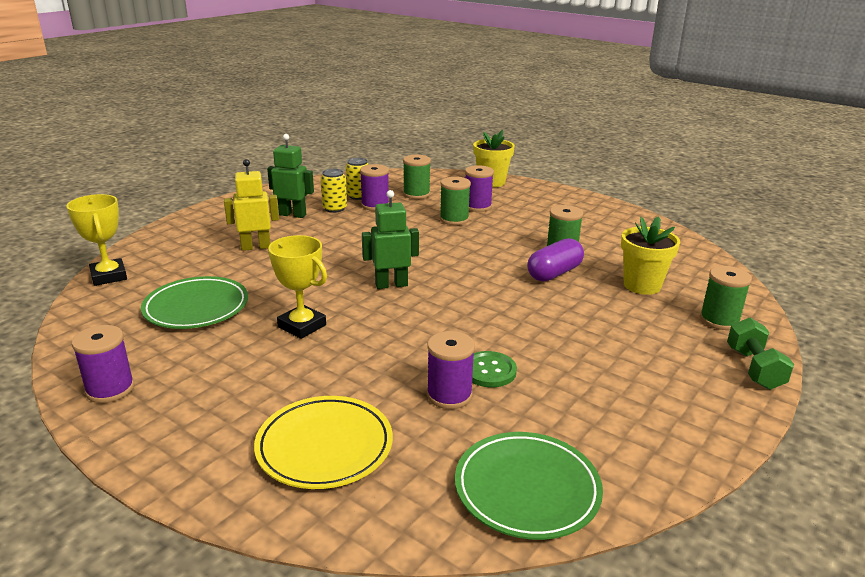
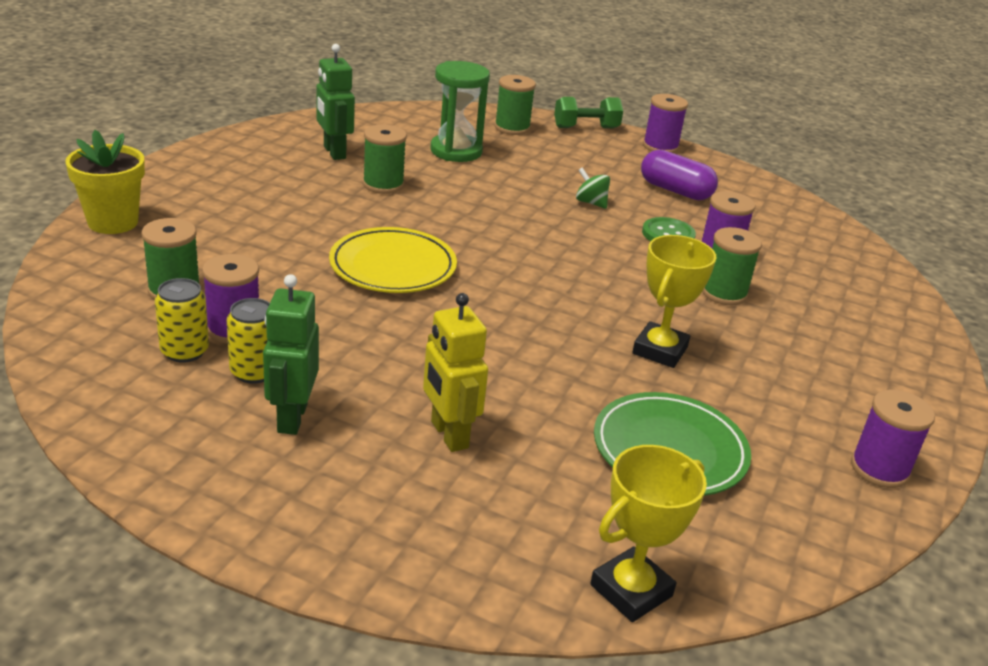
camera: 105 degrees left, 5 degrees up
yellow plate [254,396,393,489] -> yellow plate moved to [329,227,457,293]
green robot [362,190,419,289] -> green robot moved to [316,44,355,160]
green spool [440,177,471,225] -> green spool moved to [702,227,762,305]
green plate [455,432,603,540] -> none
purple spool [465,165,494,212] -> purple spool moved to [643,94,688,153]
purple capsule [527,238,584,281] -> purple capsule moved to [641,149,718,200]
yellow flower pot [621,216,680,295] -> green hourglass [431,61,490,162]
none -> green spinning top [576,167,610,209]

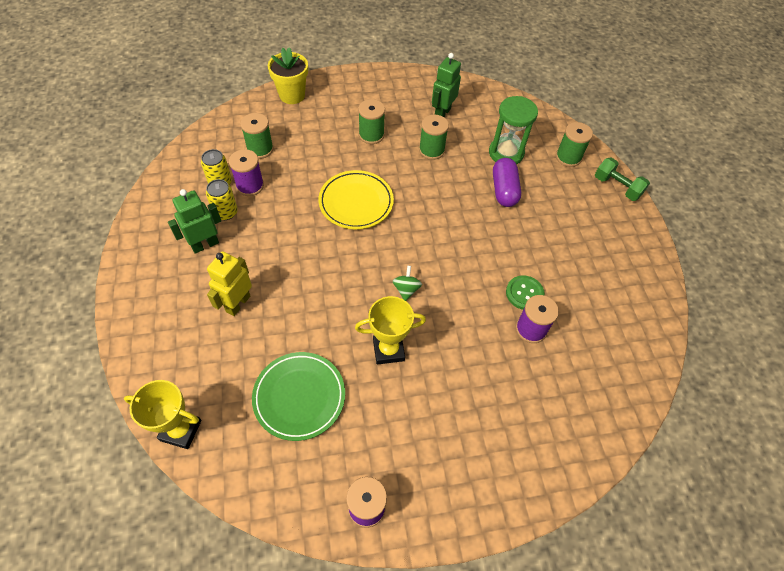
camera: 55 degrees right, 25 degrees up
green spinning top [576,167,610,209] -> green spinning top moved to [393,266,422,301]
purple capsule [641,149,718,200] -> purple capsule moved to [493,158,521,207]
purple spool [643,94,688,153] -> none
green spool [702,227,762,305] -> green spool moved to [358,99,385,144]

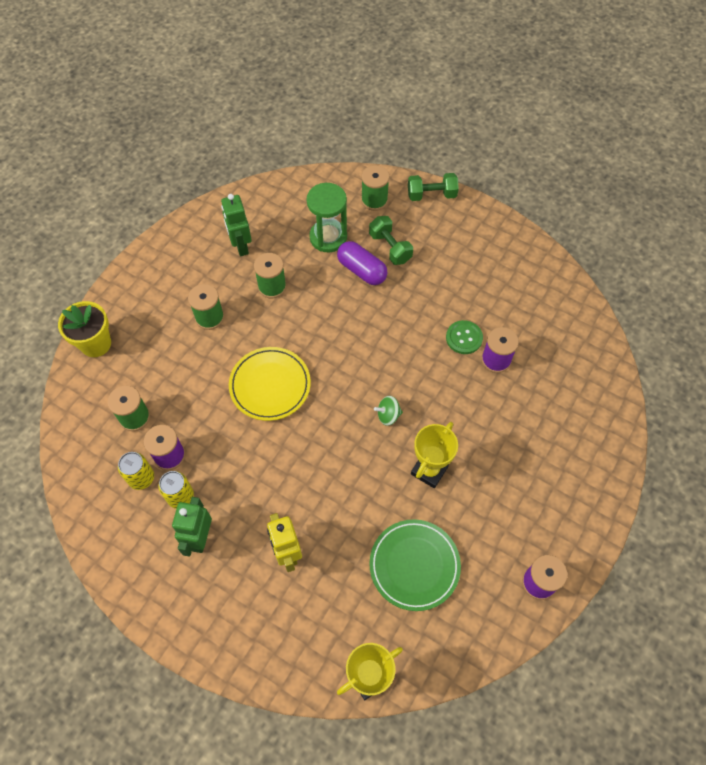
camera: 45 degrees left, 5 degrees up
green spinning top [393,266,422,301] -> green spinning top turned 60 degrees counterclockwise [374,396,403,426]
none -> green dumbbell [369,216,413,265]

